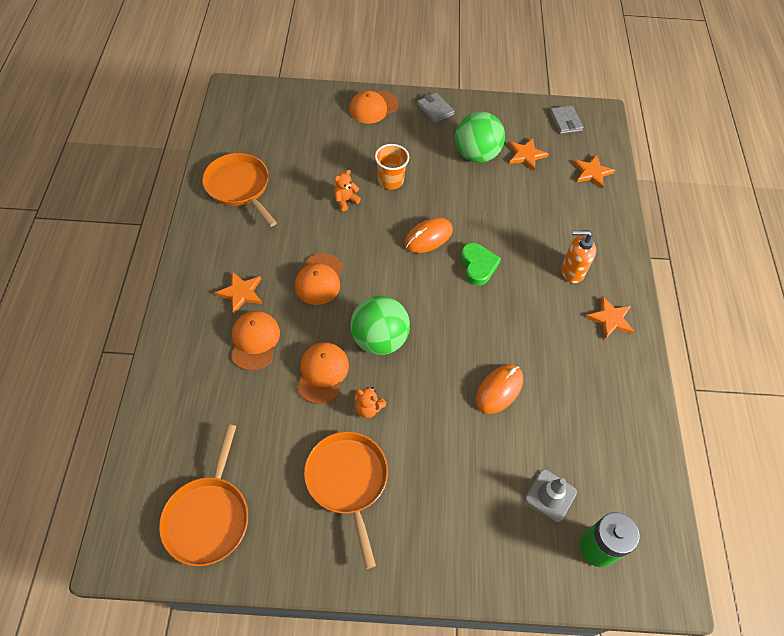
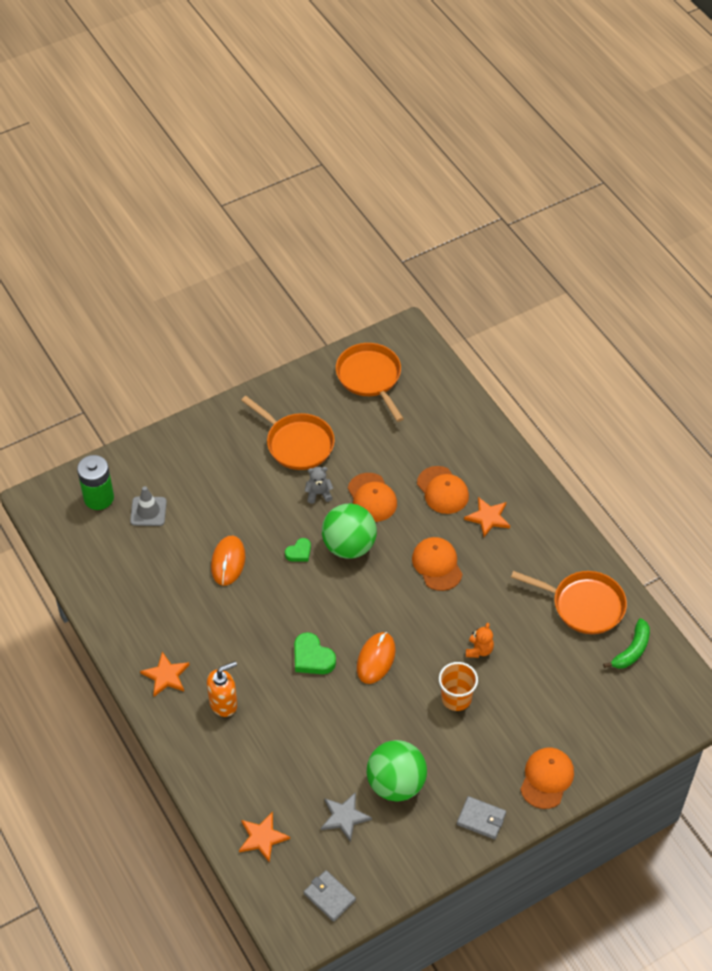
camera: 150 degrees right, 5 degrees down
orange teddy bear [355,387,386,418] -> grey teddy bear [305,467,333,504]
orange star [509,138,549,171] -> grey star [321,792,372,842]
none -> green heart [285,538,311,562]
none -> green banana [603,618,650,669]

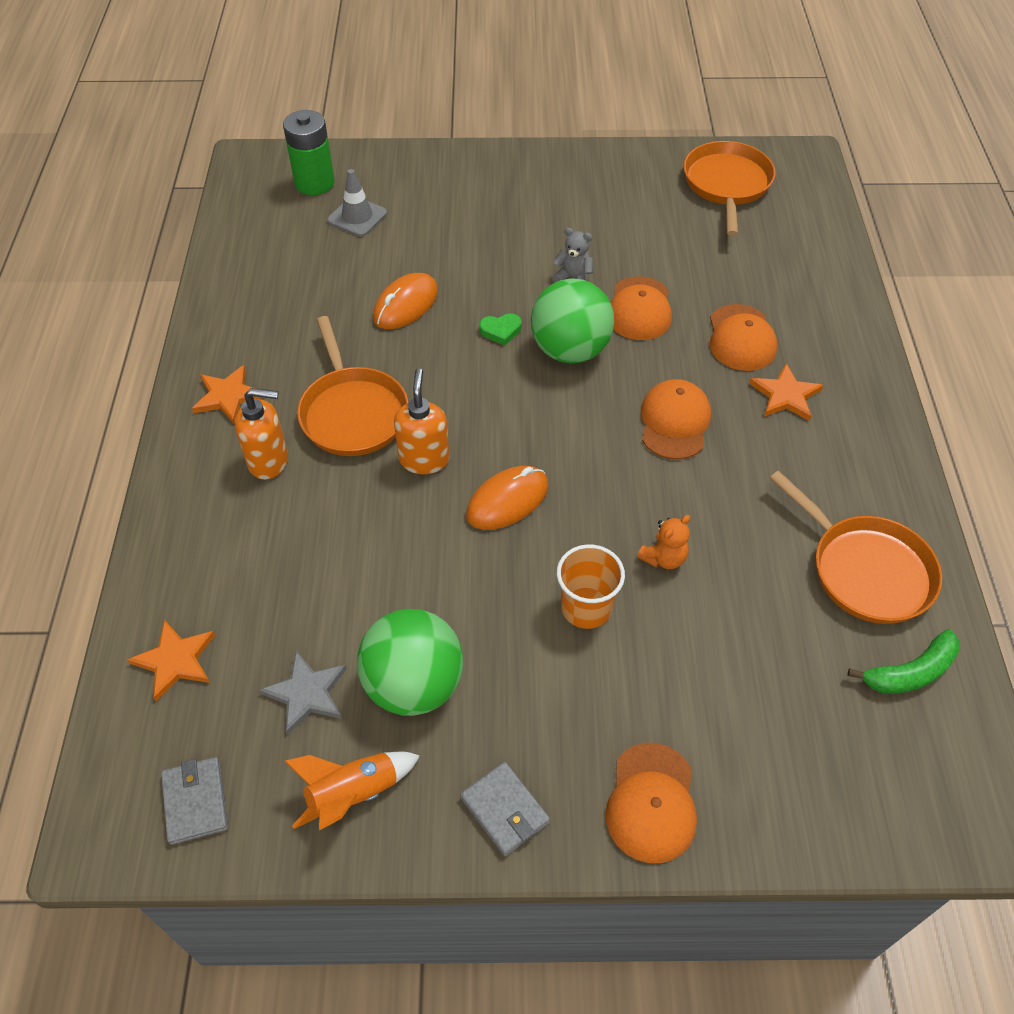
camera: 30 degrees right, 0 degrees up
orange pan [241,396,335,470] -> orange pan moved to [297,316,408,456]
green heart [294,632,336,674] -> orange soap dispenser [394,368,449,474]
orange cap [520,748,574,809] -> orange cap turned 135 degrees clockwise [606,743,697,863]
none -> orange rocket [285,752,420,831]

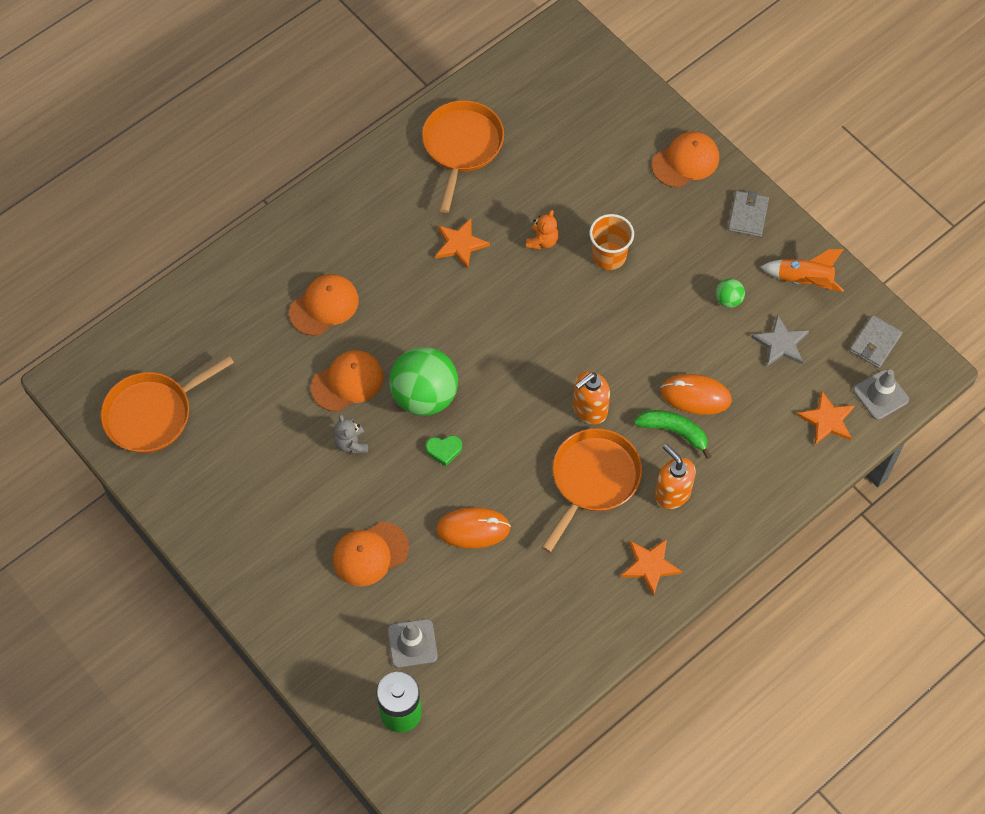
camera: 130 degrees left, 10 degrees up
green ball [357,609,464,716] -> green ball [716,279,745,308], size x0.44
orange mouse [466,466,548,530] -> orange mouse moved to [660,374,732,415]
green heart [479,314,521,345] -> green heart turned 135 degrees clockwise [425,435,462,466]
orange teddy bear [637,515,690,569] -> orange teddy bear turned 105 degrees clockwise [526,210,559,250]
orange cap [641,379,711,460] -> orange cap moved to [333,522,409,586]
orange star [749,363,824,421] -> orange star moved to [435,218,490,269]
green banana [848,629,960,693] -> green banana moved to [634,410,712,459]
none -> grey traffic cone [853,370,909,420]

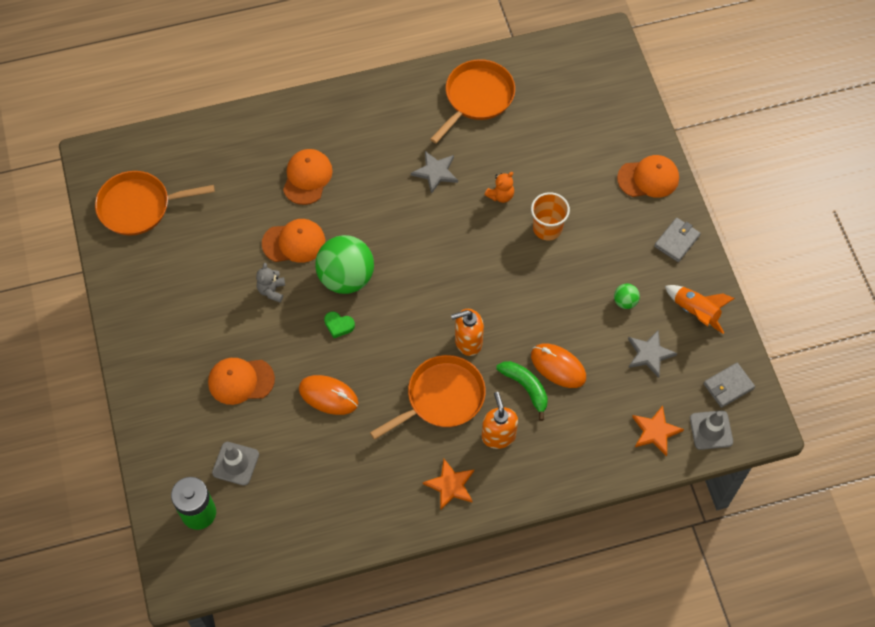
camera: 25 degrees right, 0 degrees up
orange cap [289,274,359,336] -> orange cap turned 60 degrees counterclockwise [283,149,333,205]
orange star [435,218,490,269] -> grey star [411,151,458,194]

